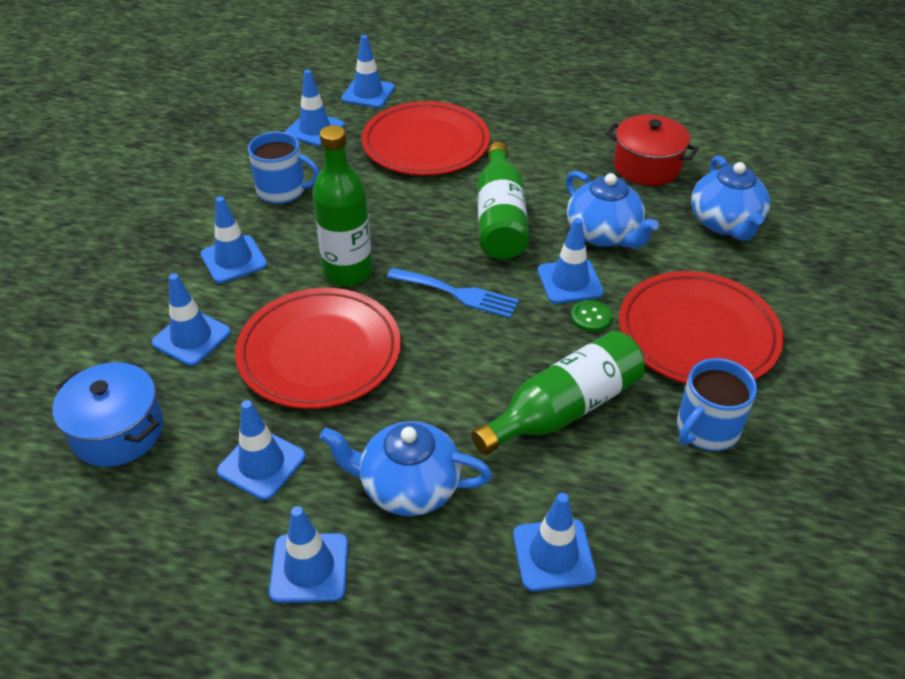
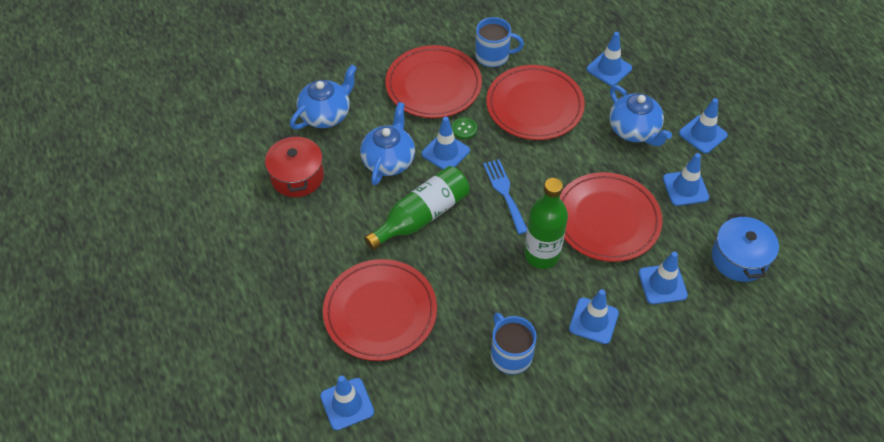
camera: 130 degrees left, 10 degrees up
blue traffic cone [285,70,344,147] -> none
green bottle [471,331,645,455] -> red plate [486,65,585,140]

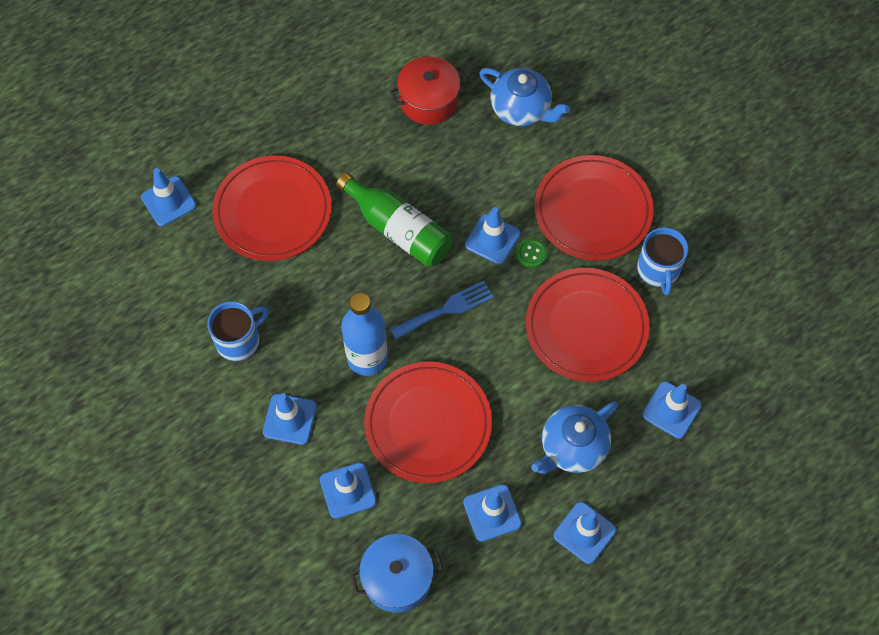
camera: 80 degrees right, 10 degrees up
blue teapot [360,102,415,185] -> none
green bottle [524,178,568,269] -> blue bottle [341,293,388,376]

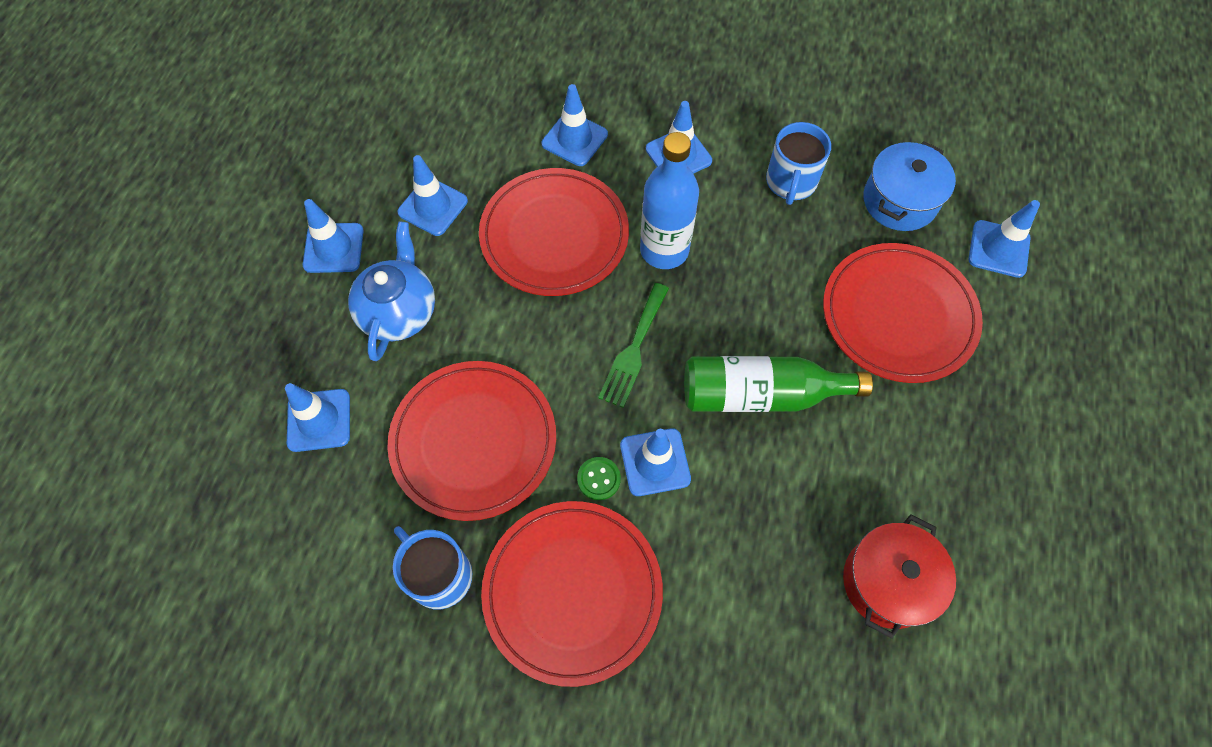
camera: 140 degrees right, 0 degrees up
blue pot [350,534,443,613] -> blue pot moved to [863,141,956,231]
blue fork [390,281,493,339] -> green fork [598,283,669,408]
blue teapot [479,68,570,126] -> none

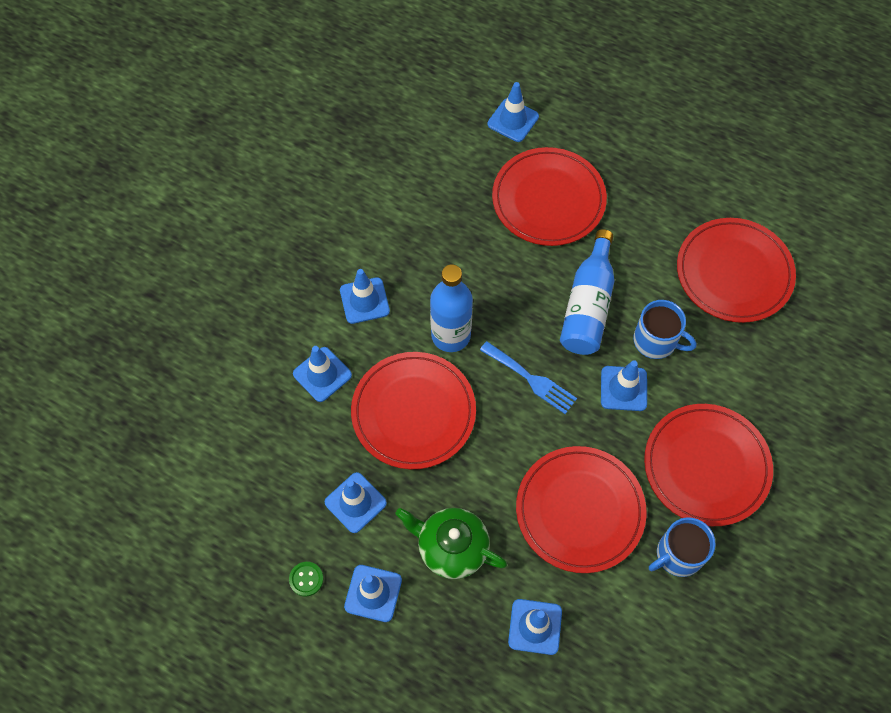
camera: 75 degrees left, 0 degrees up
blue teapot [348,221,435,361] -> green teapot [396,508,507,579]
green button [577,457,621,500] -> green button moved to [289,562,324,597]
green fork [598,283,669,408] -> blue fork [480,341,577,414]
green bottle [684,356,873,412] -> blue bottle [560,229,614,355]
blue mug [766,122,831,205] -> blue mug moved to [633,300,696,359]
red pot [843,514,956,639] -> red plate [677,218,796,323]
blue pot [863,141,956,231] -> none

